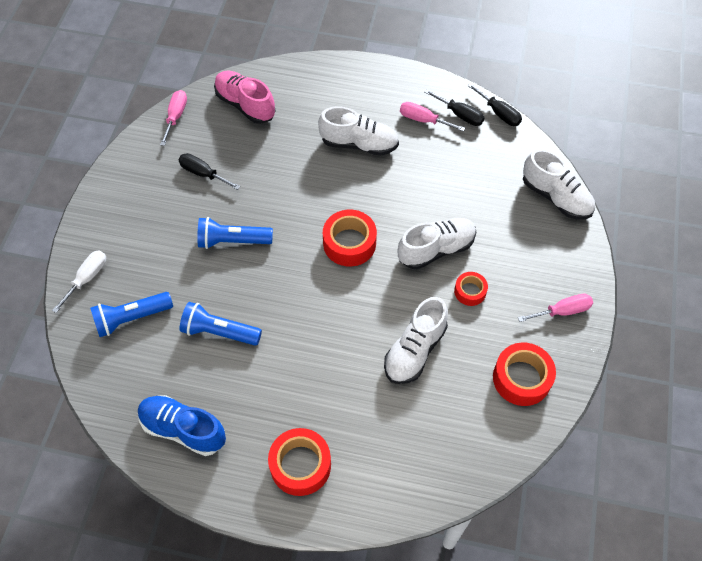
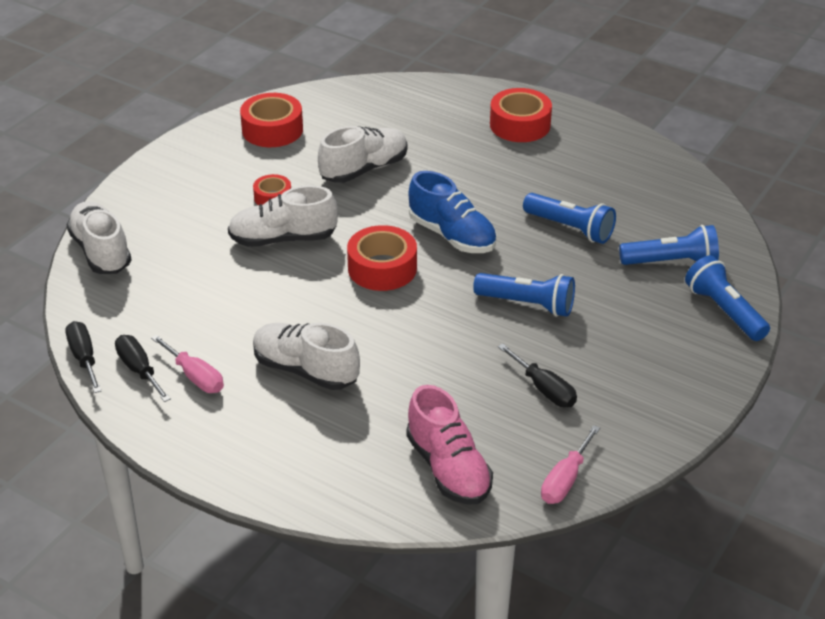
camera: 160 degrees left, 20 degrees down
white screwdriver [52,250,106,313] -> blue flashlight [685,255,770,341]
blue shoe [138,395,226,456] -> blue shoe moved to [409,171,497,253]
pink screwdriver [518,294,593,322] -> none

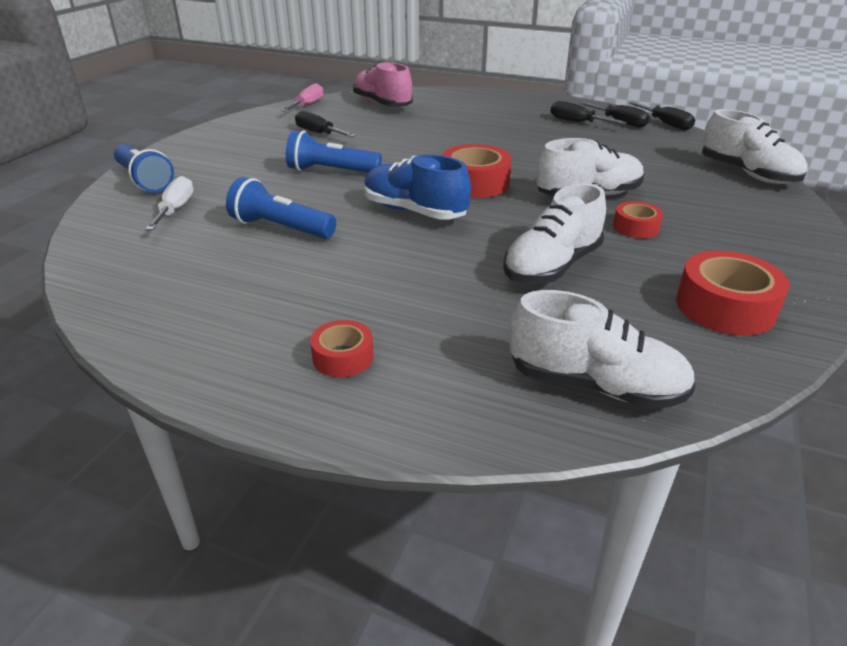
camera: 170 degrees right, 5 degrees down
pink screwdriver [151,335,224,393] -> black screwdriver [550,101,627,124]
white shoe [253,323,360,390] -> white shoe moved to [510,290,696,409]
red tape [490,88,552,142] -> red tape [310,320,374,377], size x0.58
blue flashlight [619,225,719,265] -> white screwdriver [145,176,194,230]

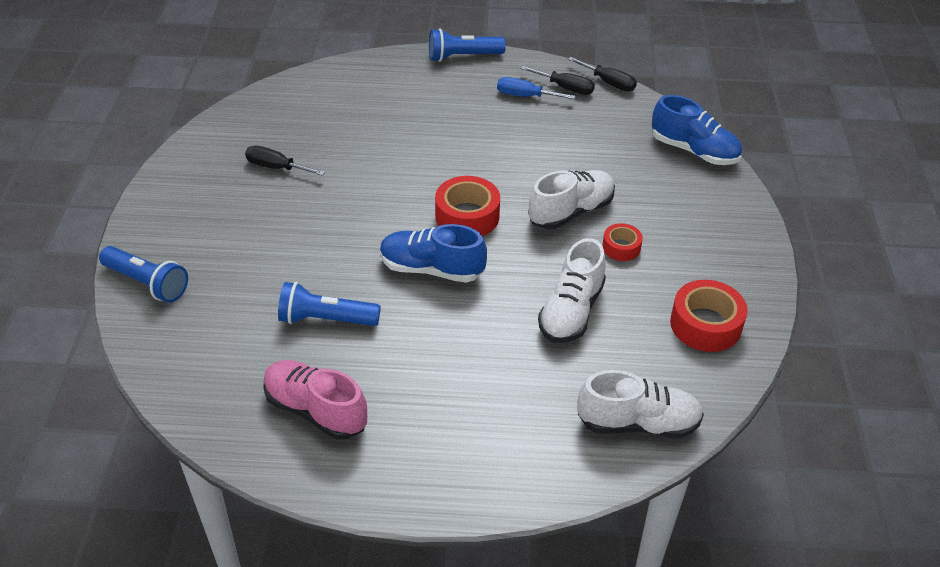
camera: 20 degrees left, 10 degrees up
white screwdriver [145,176,194,230] -> none
pink screwdriver [281,83,323,112] -> none
blue flashlight [286,131,382,173] -> blue flashlight moved to [429,28,506,62]
red tape [310,320,374,377] -> none
pink shoe [353,62,413,107] -> pink shoe moved to [263,360,367,440]
black screwdriver [550,101,627,124] -> blue screwdriver [497,77,576,99]
white shoe [702,109,808,184] -> blue shoe [652,95,742,165]

